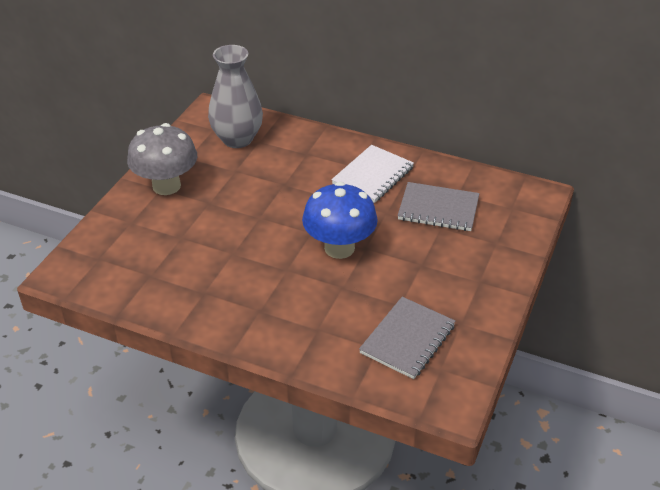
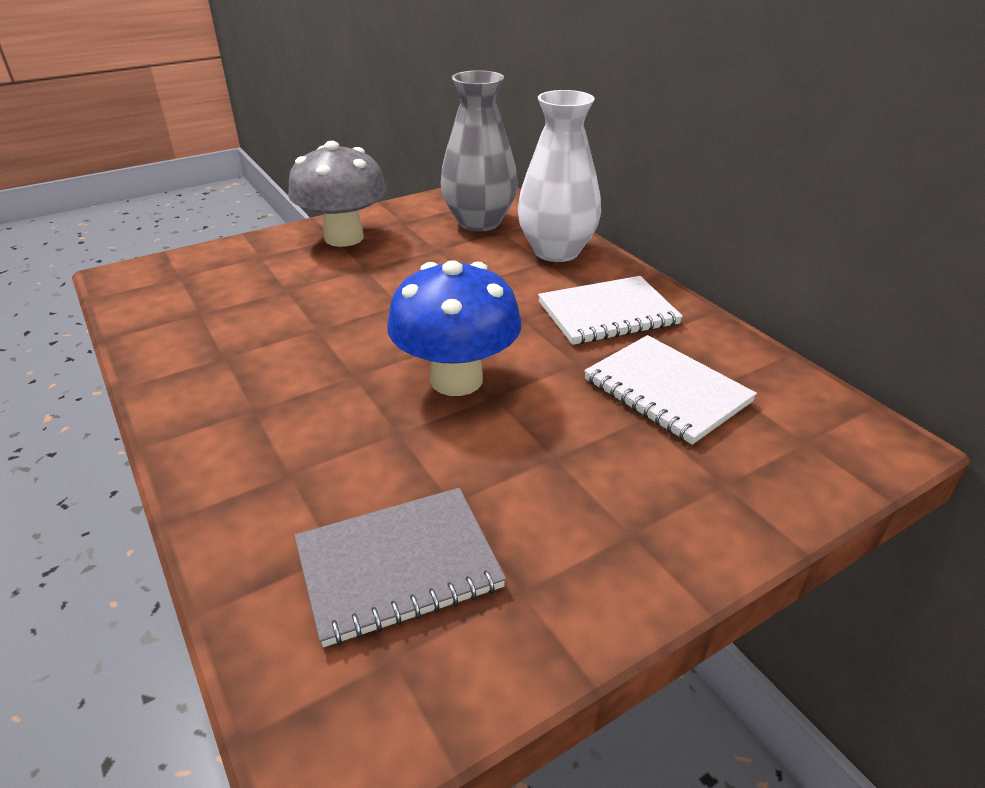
camera: 35 degrees right, 5 degrees down
grey notebook [398,182,479,231] -> white notebook [584,335,757,445]
none -> white vase [518,90,601,262]

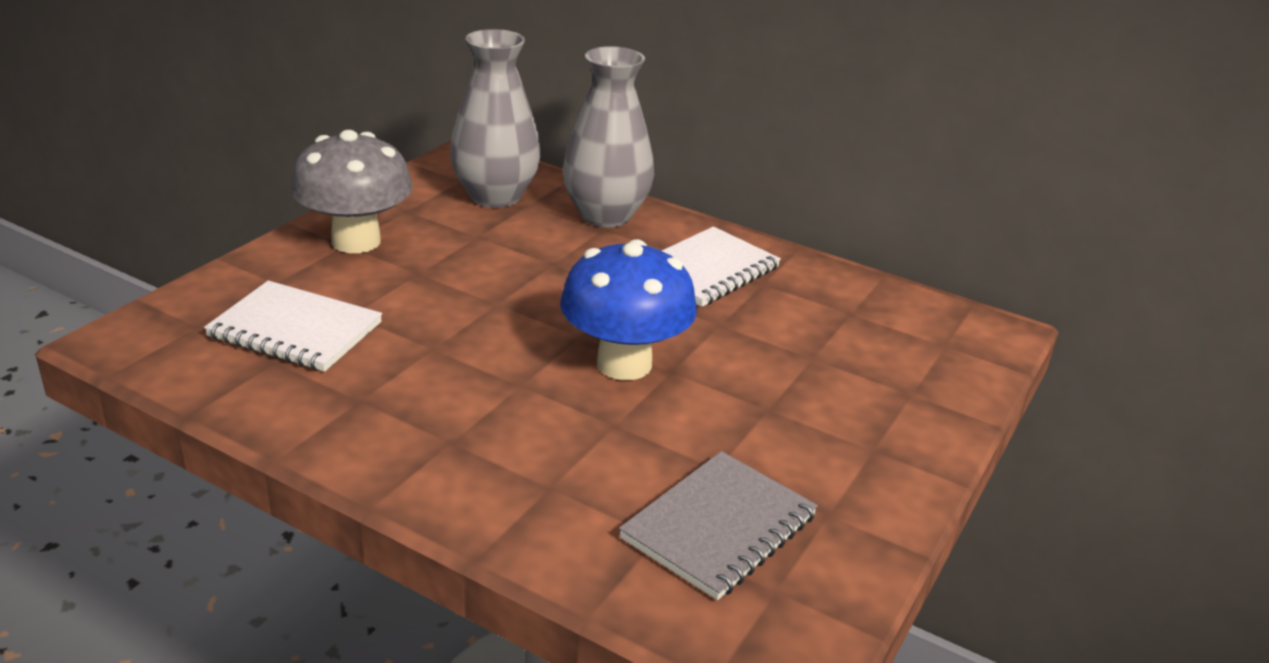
camera: 30 degrees left, 5 degrees down
white vase [518,90,601,262] -> grey vase [563,46,654,227]
white notebook [584,335,757,445] -> white notebook moved to [204,280,382,372]

